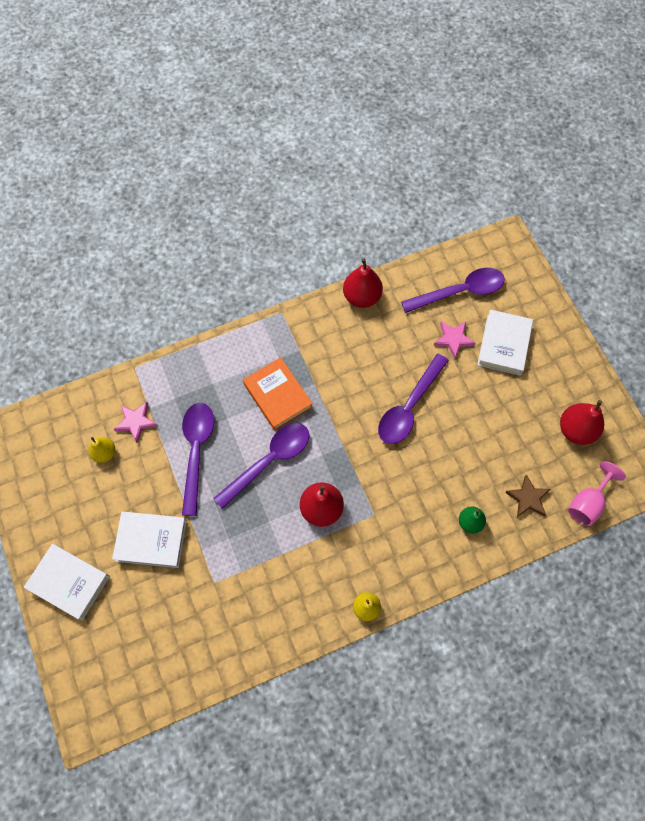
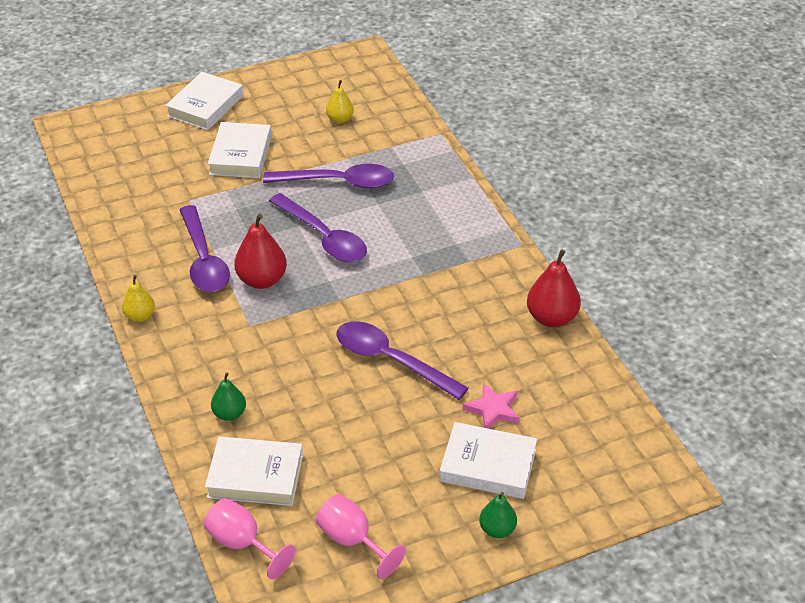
camera: 90 degrees right, 25 degrees down
pink star [113,402,158,443] -> none
orange book [243,357,313,431] -> none
purple spoon [401,268,505,313] -> purple spoon moved to [179,205,230,292]
brown star [505,474,550,517] -> white book [205,437,303,506]
red pear [560,400,604,445] -> pink goblet [316,494,406,579]
none -> green pear [479,492,517,538]

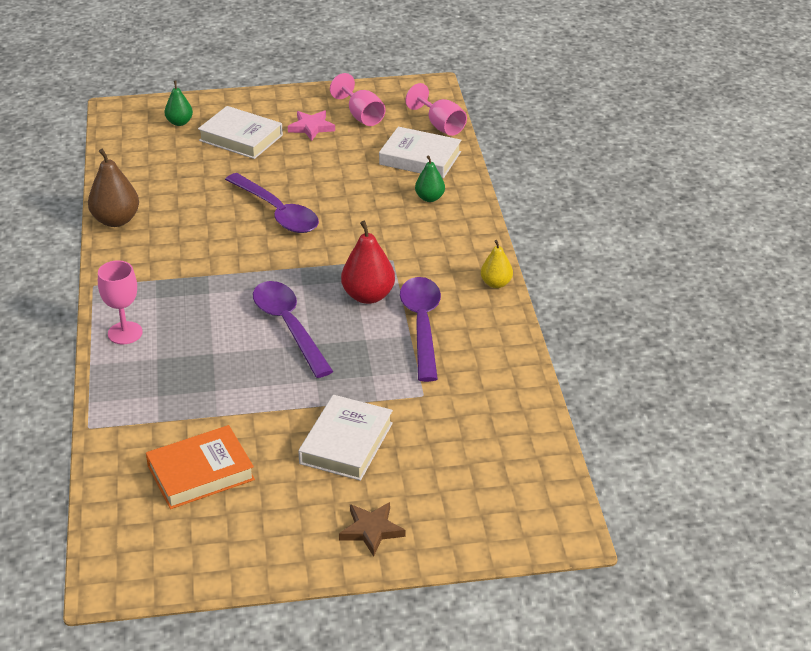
camera: 165 degrees left, 5 degrees down
white book [165,72,243,130] -> brown star [339,502,405,556]
purple spoon [263,164,394,189] -> none
yellow pear [326,80,354,123] -> orange book [146,425,255,509]
pink star [463,383,520,429] -> pink star moved to [288,110,335,141]
green pear [479,492,517,538] -> green pear moved to [164,81,193,126]
red pear [527,250,581,327] -> brown pear [88,149,139,227]
none -> pink goblet [98,260,143,344]

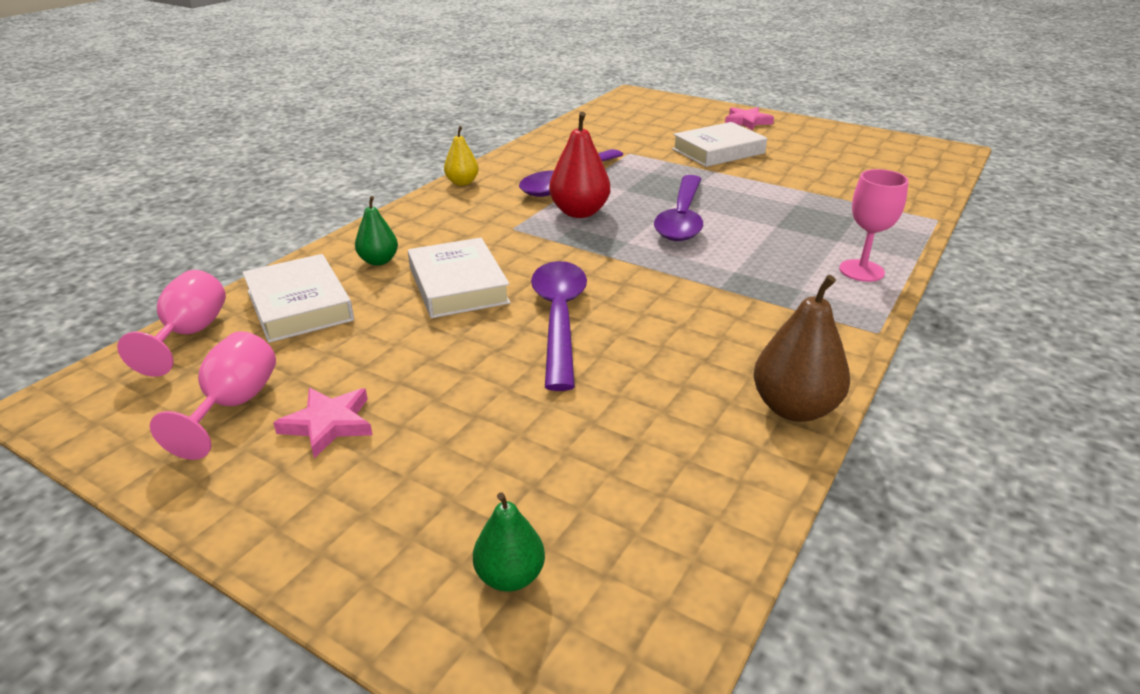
camera: 140 degrees left, 5 degrees down
orange book [146,425,255,509] -> none
white book [198,106,283,159] -> white book moved to [408,238,511,318]
brown star [339,502,405,556] -> pink star [725,107,774,130]

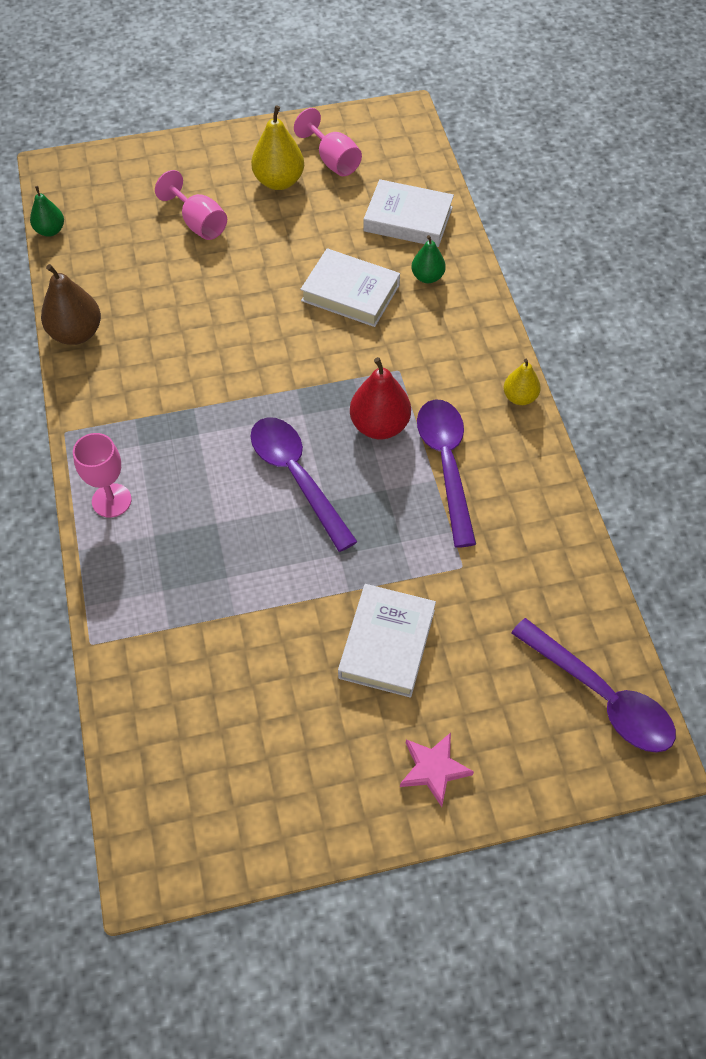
camera: 135 degrees right, 25 degrees up
pink goblet [117,270,226,377] -> pink goblet moved to [155,170,227,240]
pink star [273,388,373,458] -> yellow pear [251,105,304,190]
green pear [473,492,545,592] -> green pear moved to [30,186,64,237]
purple spoon [531,261,587,391] -> purple spoon moved to [511,618,676,753]

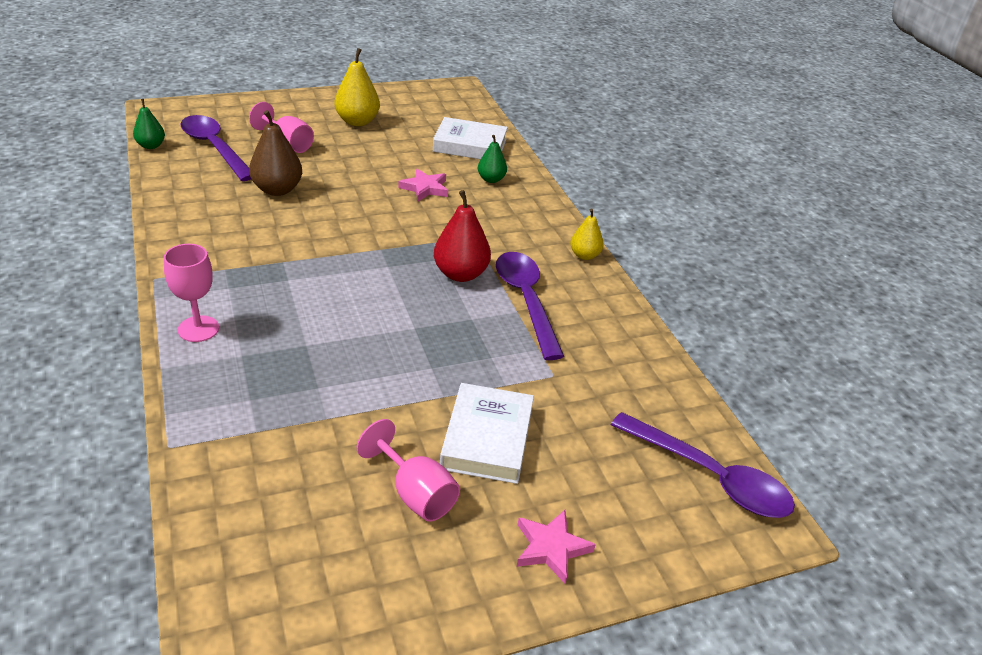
camera: 10 degrees left, 20 degrees down
brown pear [41,264,101,345] -> brown pear moved to [249,110,302,196]
purple spoon [251,417,358,552] -> purple spoon moved to [181,115,251,181]
pink goblet [294,108,362,176] -> pink goblet moved to [357,419,460,522]
white book [300,248,400,327] -> pink star [398,169,448,202]

